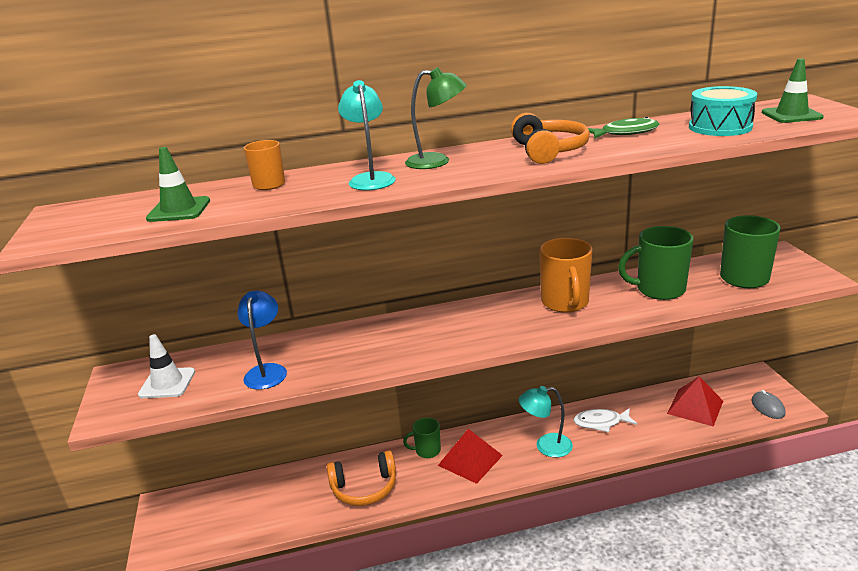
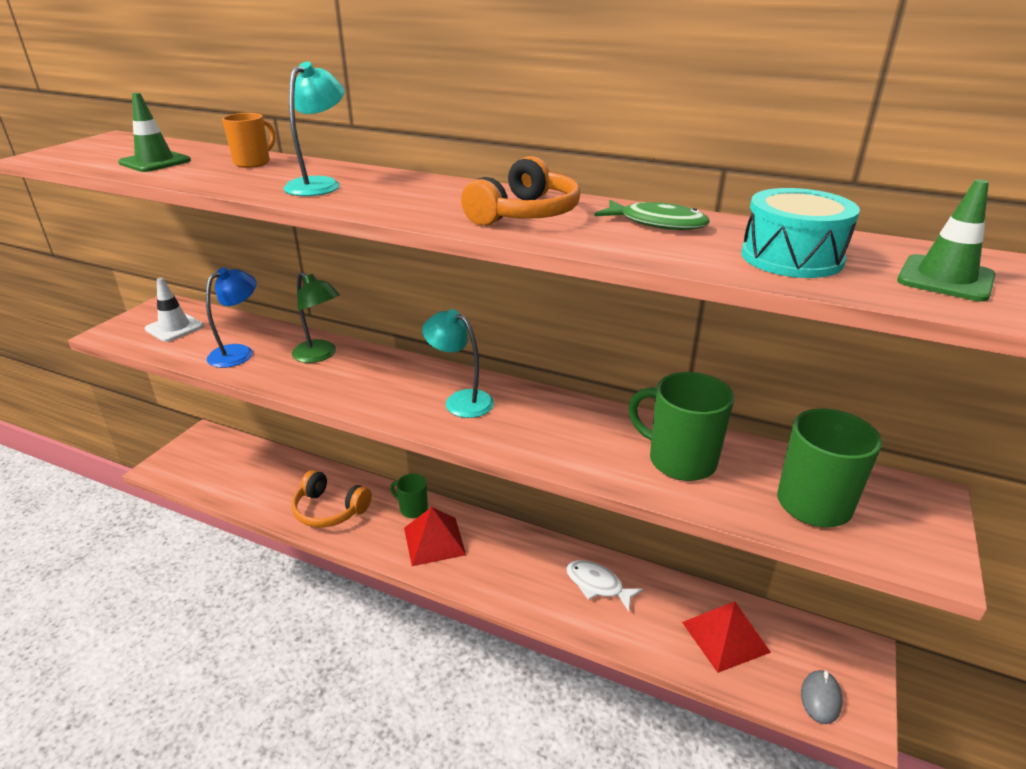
camera: 35 degrees right, 5 degrees up
green lamp [405,67,467,169] -> green lamp moved to [292,272,340,363]
turquoise lamp [519,386,573,457] -> turquoise lamp moved to [422,309,494,418]
orange mug [539,238,593,313] -> none

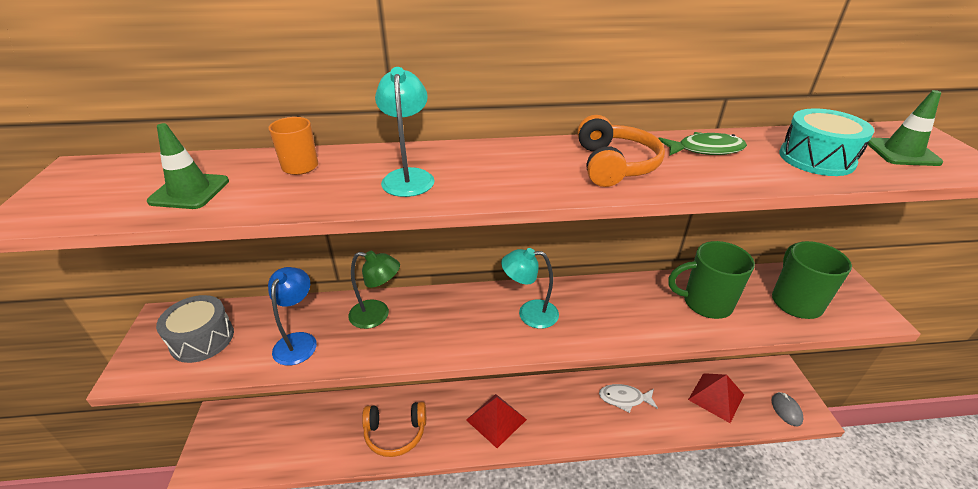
camera: 30 degrees left, 5 degrees up
white traffic cone [145,278,204,342] -> grey drum [156,295,234,363]
green mug [390,473,428,518] -> none

